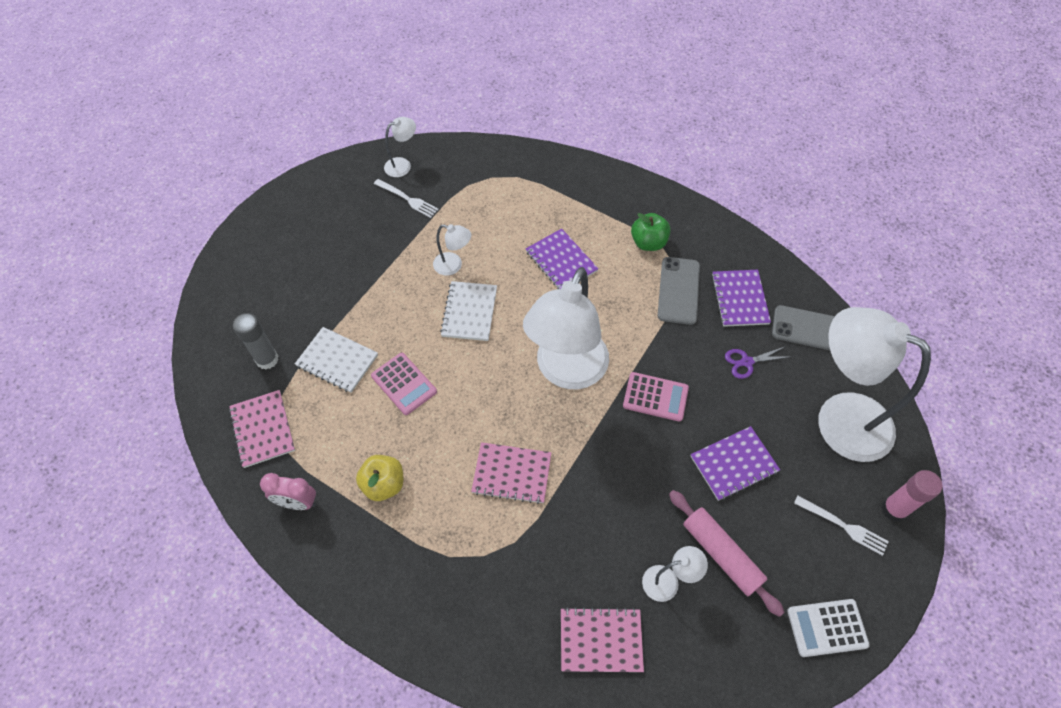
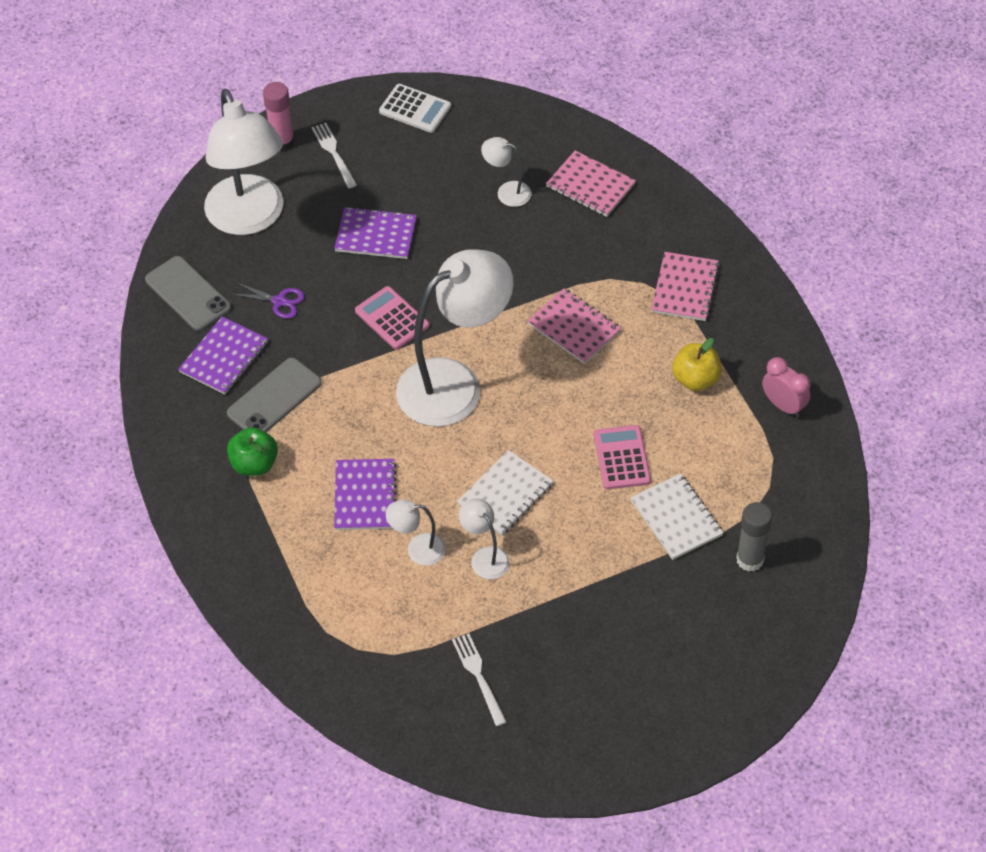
camera: 145 degrees left, 5 degrees down
pink notebook [229,390,295,468] -> pink notebook moved to [651,252,720,321]
white lamp [384,117,416,177] -> white lamp moved to [386,500,446,566]
pink rolling pin [669,490,785,617] -> none

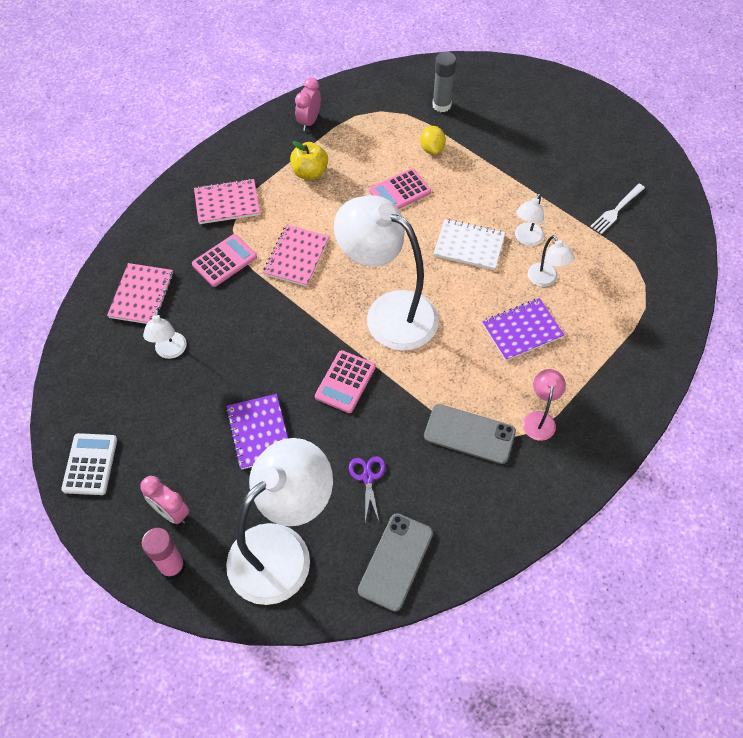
camera: 115 degrees left, 5 degrees up
purple notebook [178,316,268,395] -> none
green apple [227,427,278,476] -> pink lamp [523,369,566,441]
white fork [312,123,357,188] -> pink clock [141,476,189,524]
white notebook [630,473,723,560] -> yellow lemon [420,126,446,155]
none -> pink calculator [192,234,257,287]

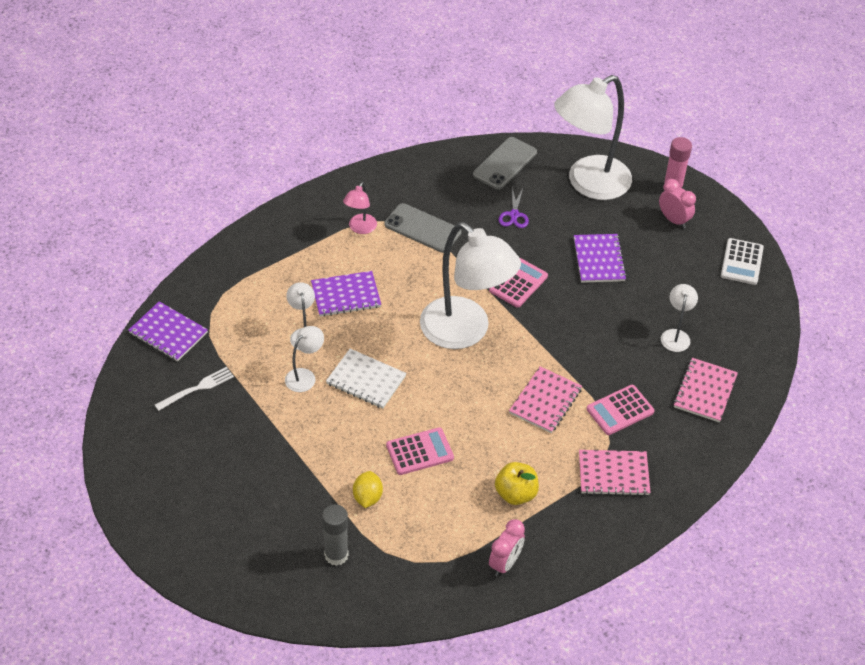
camera: 170 degrees left, 10 degrees down
none -> purple notebook [128,301,208,361]

